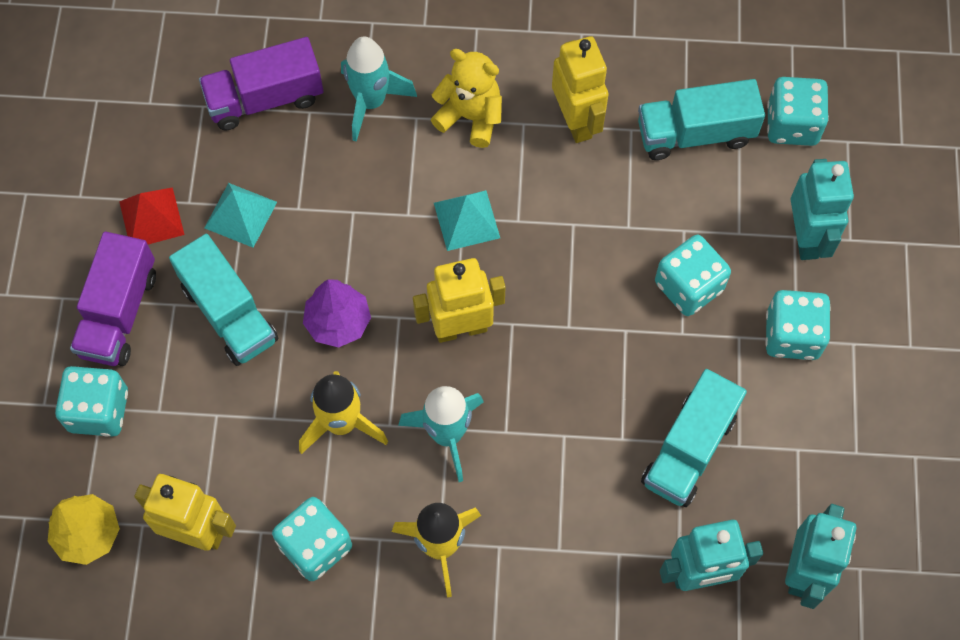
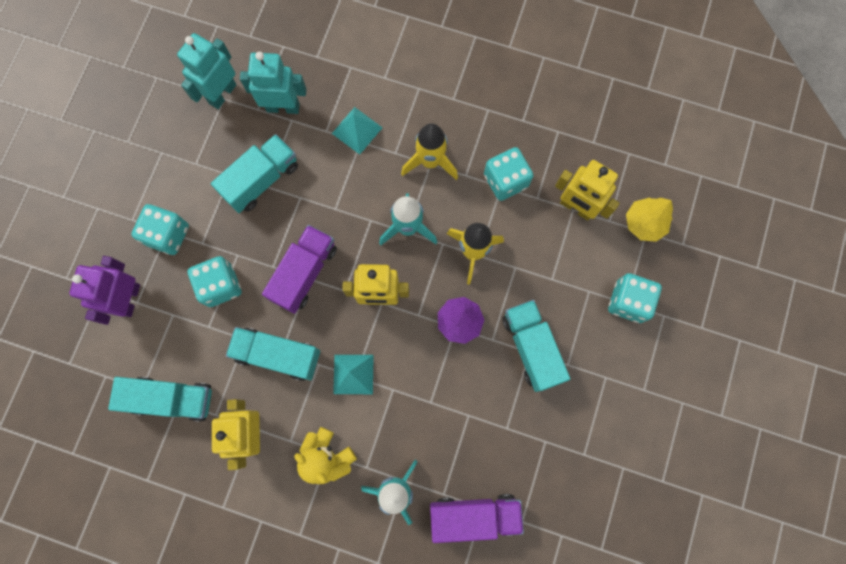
camera: 165 degrees left, 10 degrees up
purple truck [70,232,156,366] -> purple truck moved to [262,225,337,314]
red pyramid [119,187,184,244] -> none
turquoise pyramid [204,183,277,248] -> turquoise pyramid moved to [332,107,383,154]
turquoise dice [767,77,829,146] -> none
turquoise robot [791,159,854,260] -> purple robot [69,256,140,325]
none -> turquoise truck [226,327,320,381]

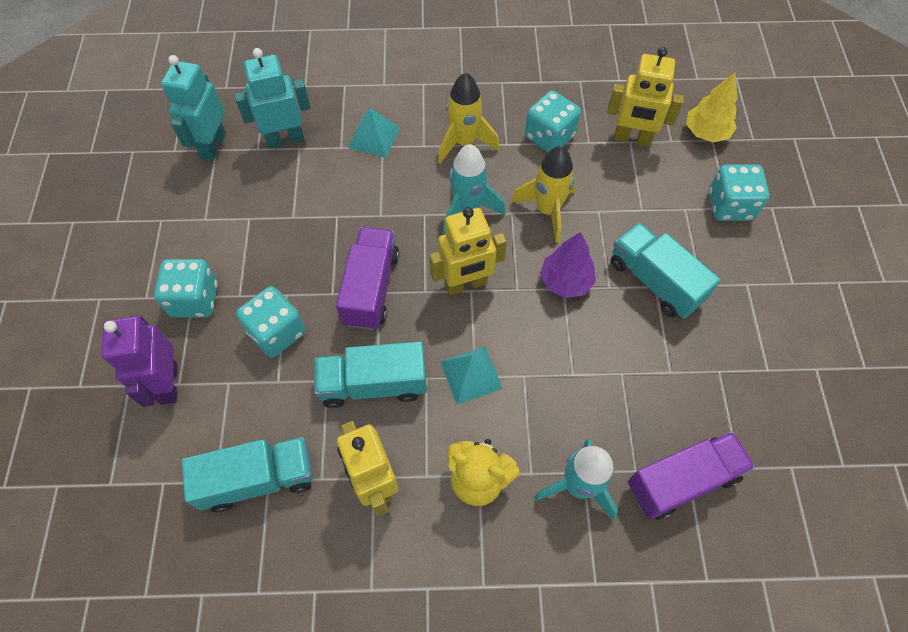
camera: 20 degrees left, 15 degrees down
turquoise truck [211,134,298,213] -> none

